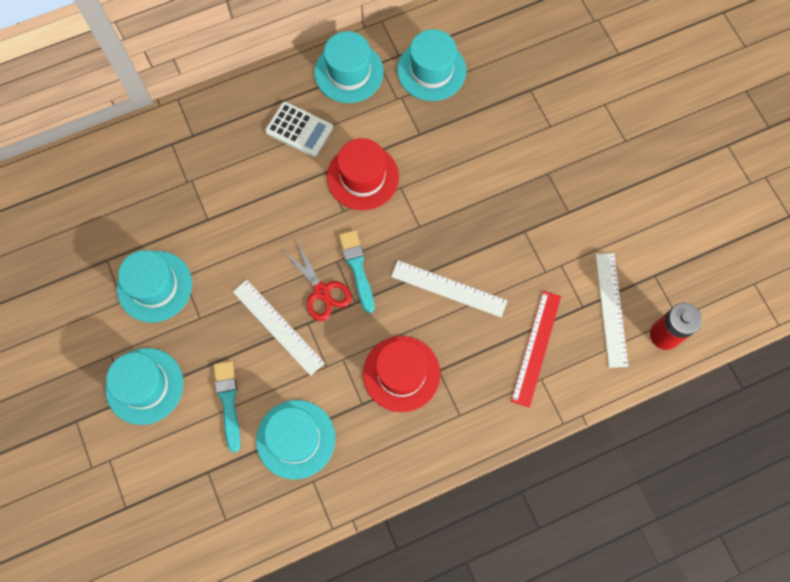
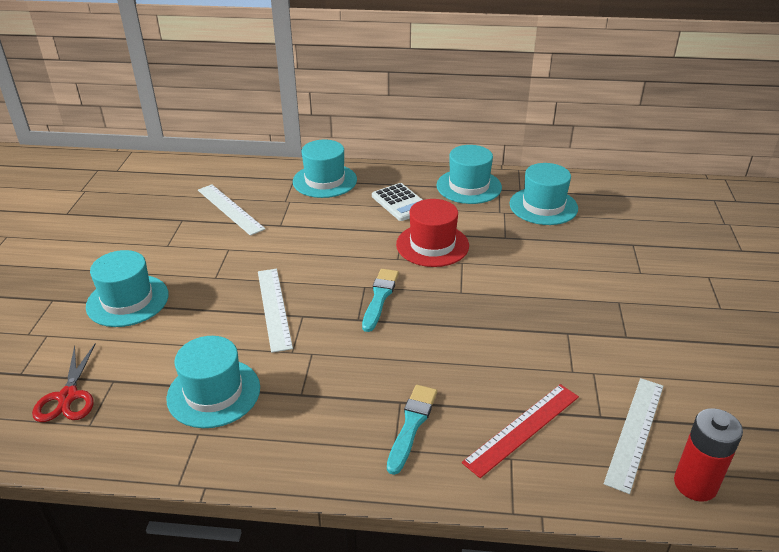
camera: 30 degrees right, 35 degrees down
turquoise hat [117,250,192,322] -> turquoise hat moved to [293,140,357,198]
turquoise brush [213,361,240,453] -> turquoise brush moved to [387,385,437,475]
red scissors [284,241,352,321] -> red scissors moved to [32,343,96,422]
red hat [363,336,440,412] -> none
white ruler [391,260,508,317] -> white ruler moved to [198,185,265,236]

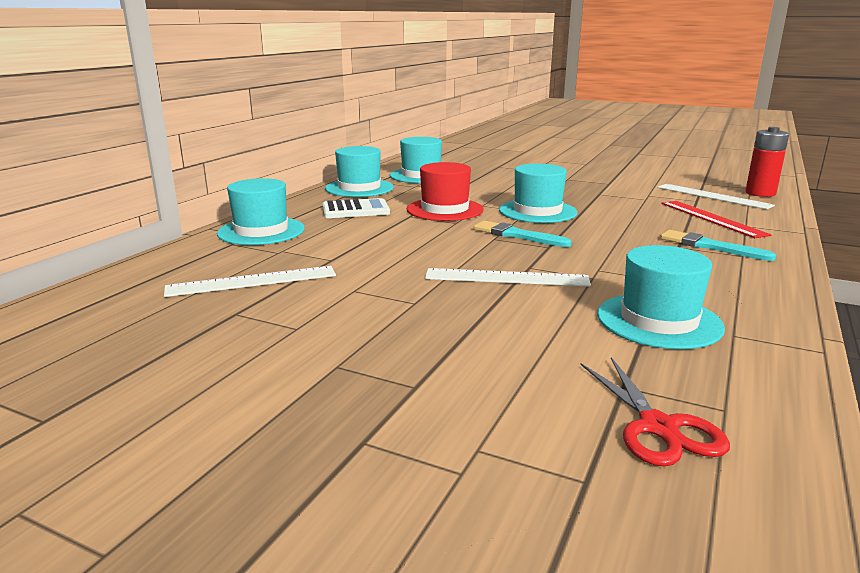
camera: 70 degrees left, 15 degrees down
red scissors [32,343,96,422] -> red scissors turned 60 degrees clockwise [580,357,730,467]
turquoise hat [86,250,169,327] -> turquoise hat moved to [499,164,578,223]

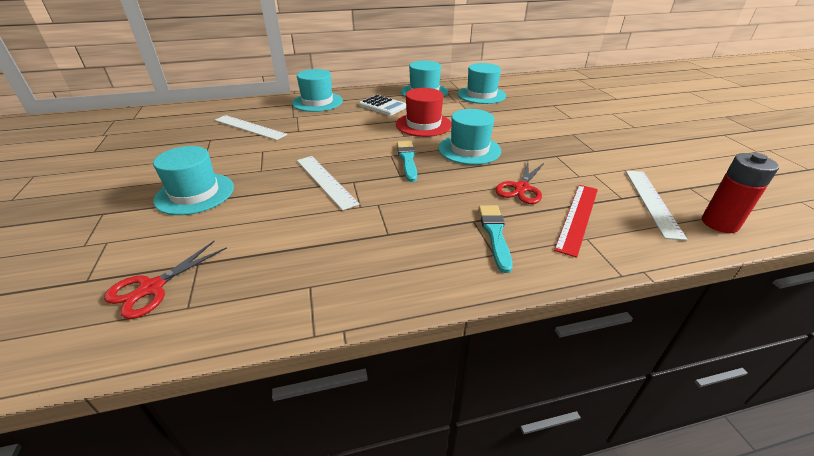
camera: 50 degrees right, 15 degrees up
turquoise hat [597,245,725,349] -> turquoise hat moved to [153,146,234,215]
none -> red scissors [495,162,544,204]

